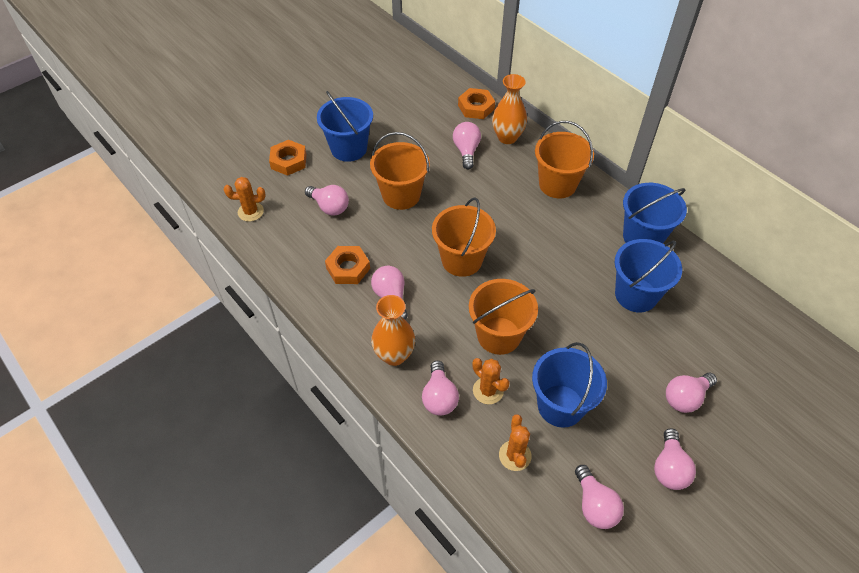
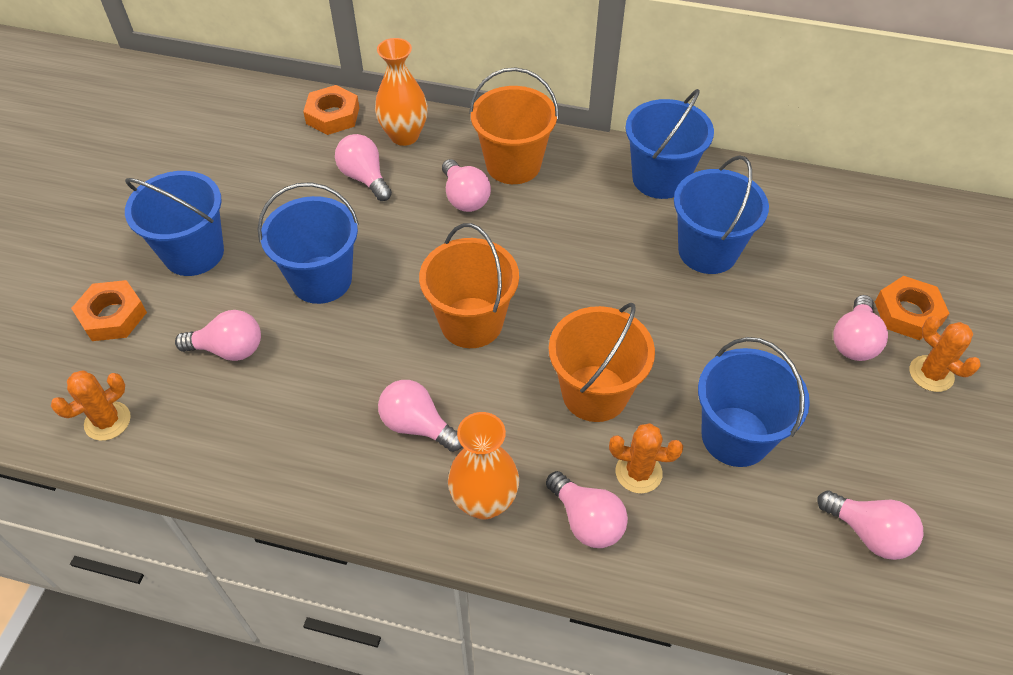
camera: 35 degrees left, 0 degrees up
orange nut [325,246,370,284] -> orange nut moved to [875,276,950,340]
orange bucket [370,132,430,210] -> blue bucket [258,182,359,304]
orange cactus [499,414,532,471] -> orange cactus moved to [910,316,981,392]
pink light bulb [654,428,696,490] -> pink light bulb moved to [442,159,491,212]

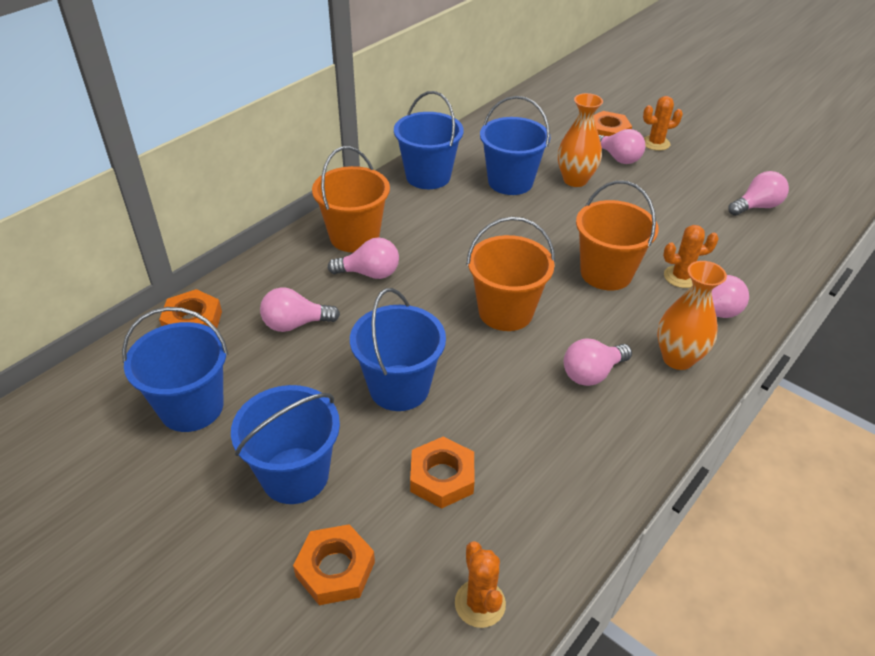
camera: 65 degrees left, 10 degrees down
pink light bulb [175,310,261,361] -> orange nut [410,436,475,509]
orange vase [375,38,428,146] -> orange vase moved to [558,93,603,187]
orange cactus [609,423,683,493] -> orange cactus turned 45 degrees clockwise [663,225,719,288]
blue bucket [698,337,810,467] -> blue bucket moved to [122,307,228,432]

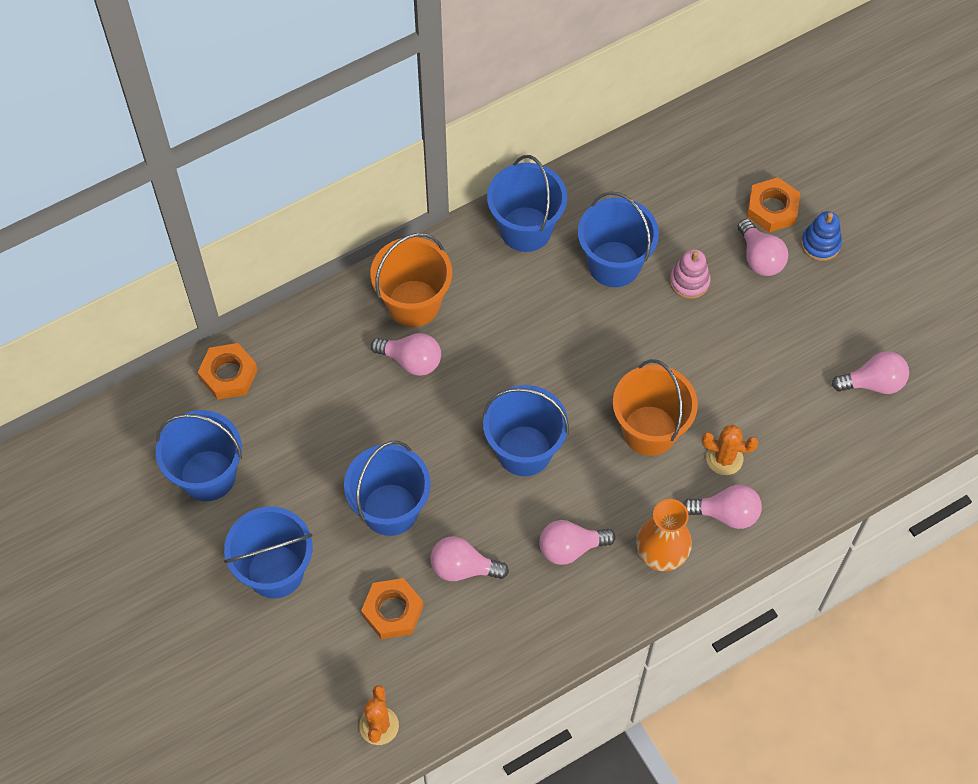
camera: 20 degrees right, 20 degrees up
pink light bulb [260,287,340,332] -> pink light bulb moved to [430,536,509,581]
orange nut [293,524,375,605] -> none
orange bucket [467,217,555,331] -> blue bucket [483,385,569,476]
orange vase [558,93,603,187] -> pink stacking toy [670,249,711,299]
orange cactus [643,96,683,151] -> blue stacking toy [801,211,842,261]

